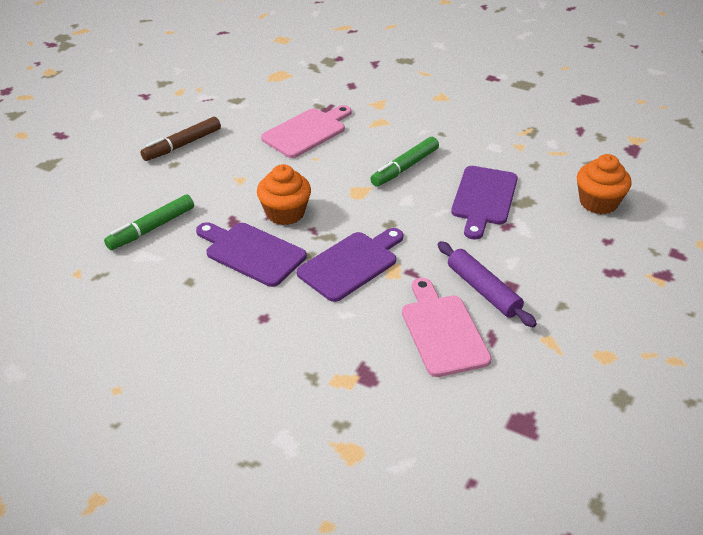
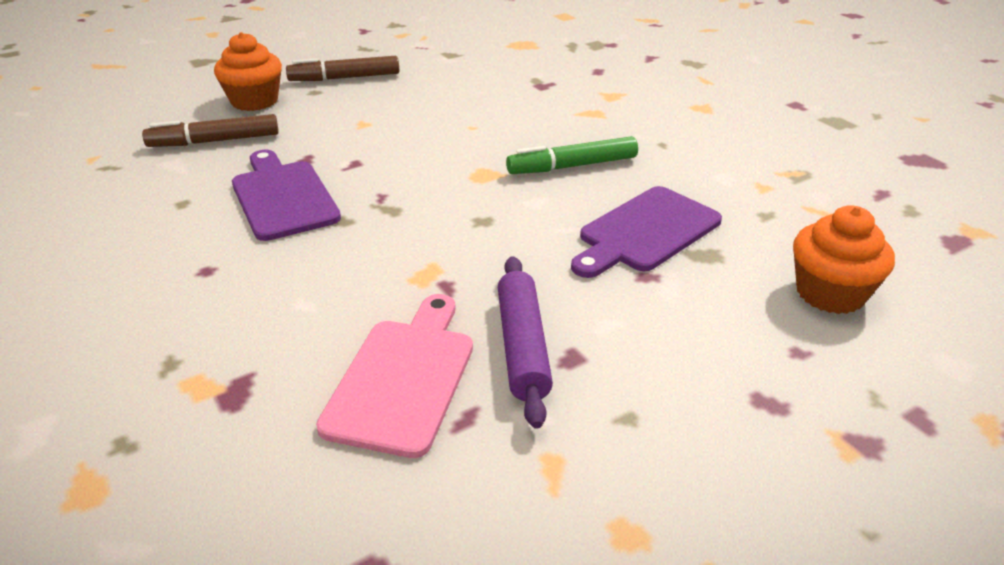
camera: 30 degrees right, 5 degrees down
green marker [104,195,194,250] -> brown marker [142,114,279,147]
orange cupcake [257,164,311,225] -> orange cupcake moved to [214,32,282,111]
pink cutting board [261,105,351,158] -> none
purple cutting board [297,228,403,302] -> none

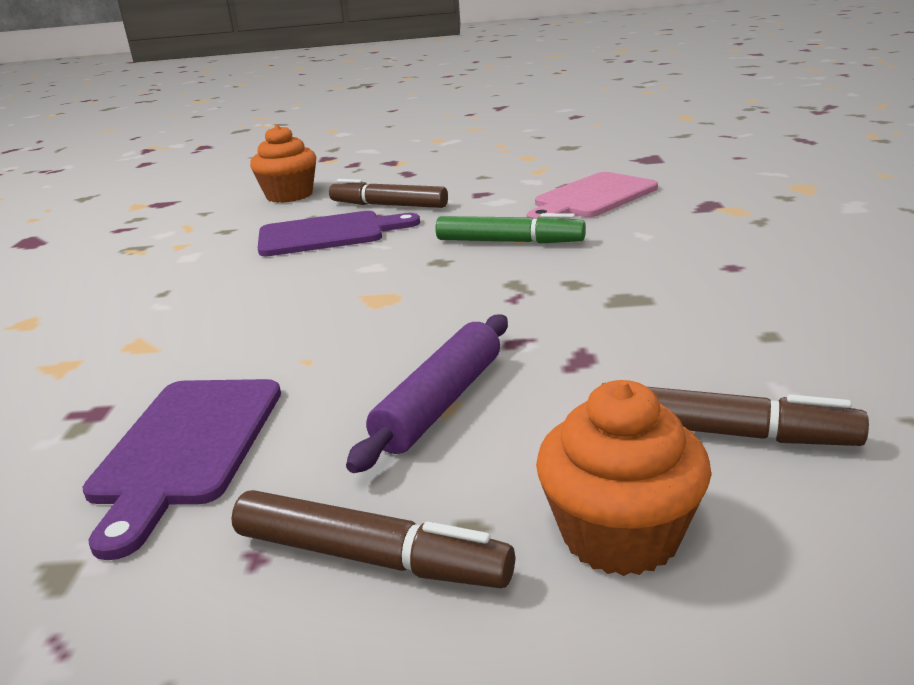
camera: 145 degrees left, 10 degrees down
purple cutting board [232,150,341,241] -> purple cutting board moved to [82,379,281,560]
purple rolling pin [498,256,553,429] -> purple rolling pin moved to [346,314,508,473]
green marker [506,136,638,174] -> green marker moved to [435,213,586,244]
none -> brown marker [329,179,448,208]

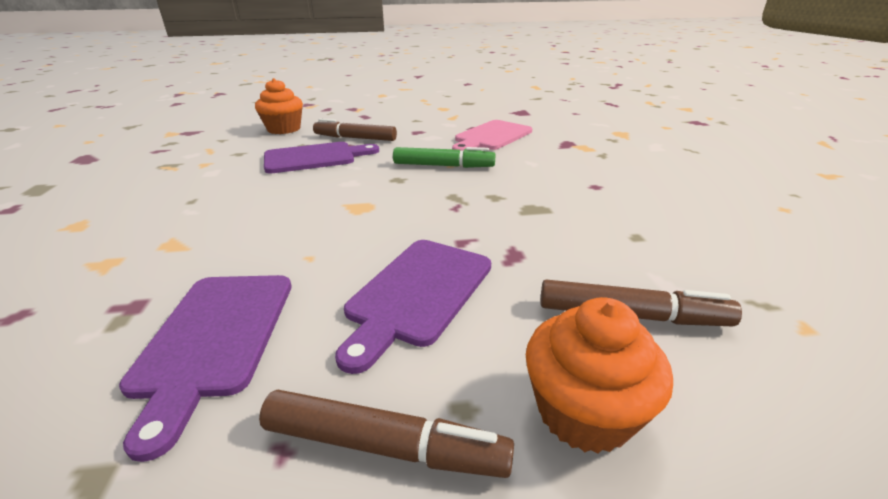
camera: 10 degrees left, 5 degrees up
purple rolling pin [346,314,508,473] -> purple cutting board [335,240,491,374]

